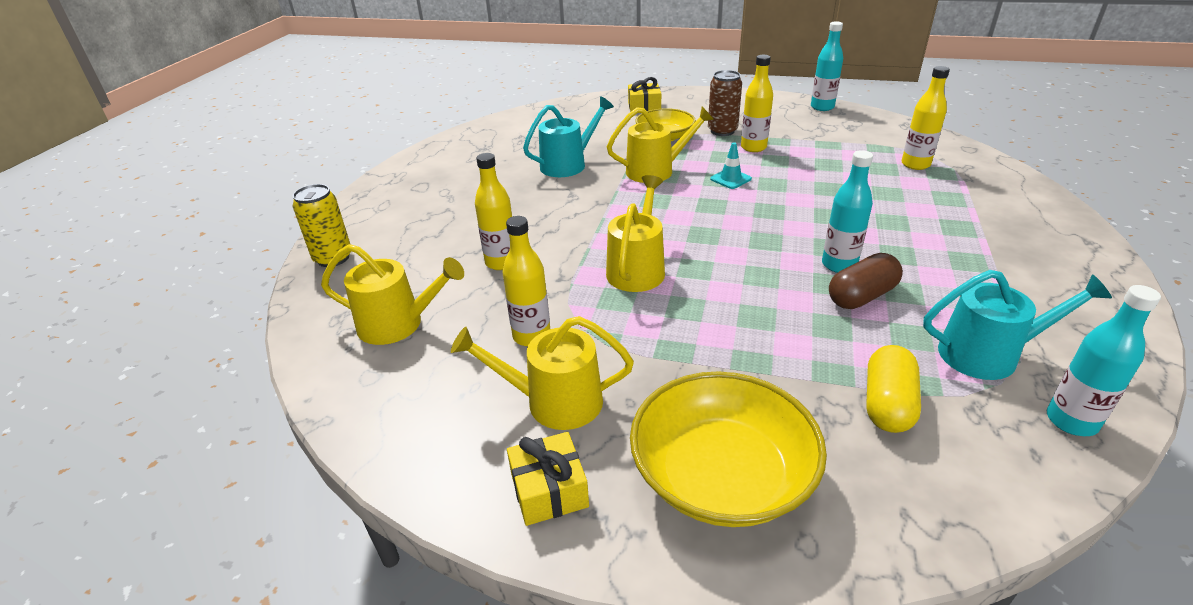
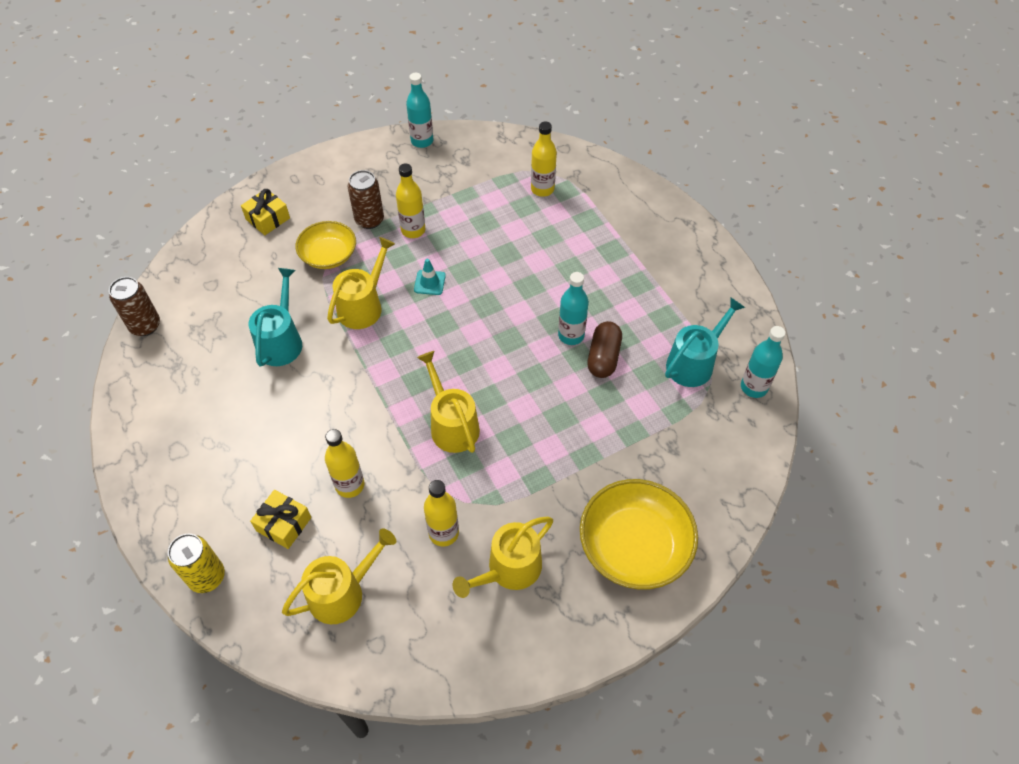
camera: 45 degrees left, 20 degrees up
yellow gift [507,432,589,526] -> yellow gift moved to [250,490,311,549]
yellow capsule [866,345,921,433] -> none
none -> brown can [109,277,160,336]

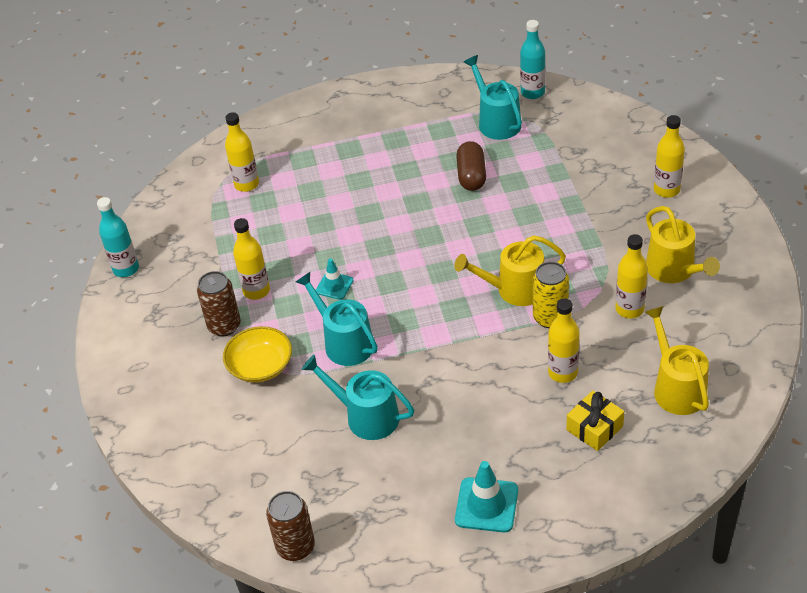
camera: 70 degrees left, 10 degrees down
yellow can [168,534,225,593] -> yellow can moved to [533,262,569,328]
yellow gift [241,189,290,235] -> none
yellow watering can [327,237,395,329] -> turquoise watering can [296,272,378,366]
turquoise bottle [558,272,589,345] -> none
yellow bowl [580,479,698,590] -> yellow bottle [654,115,685,198]
brown capsule [587,321,622,378] -> brown capsule turned 60 degrees clockwise [456,141,486,191]
none -> turquoise traffic cone [455,461,518,533]

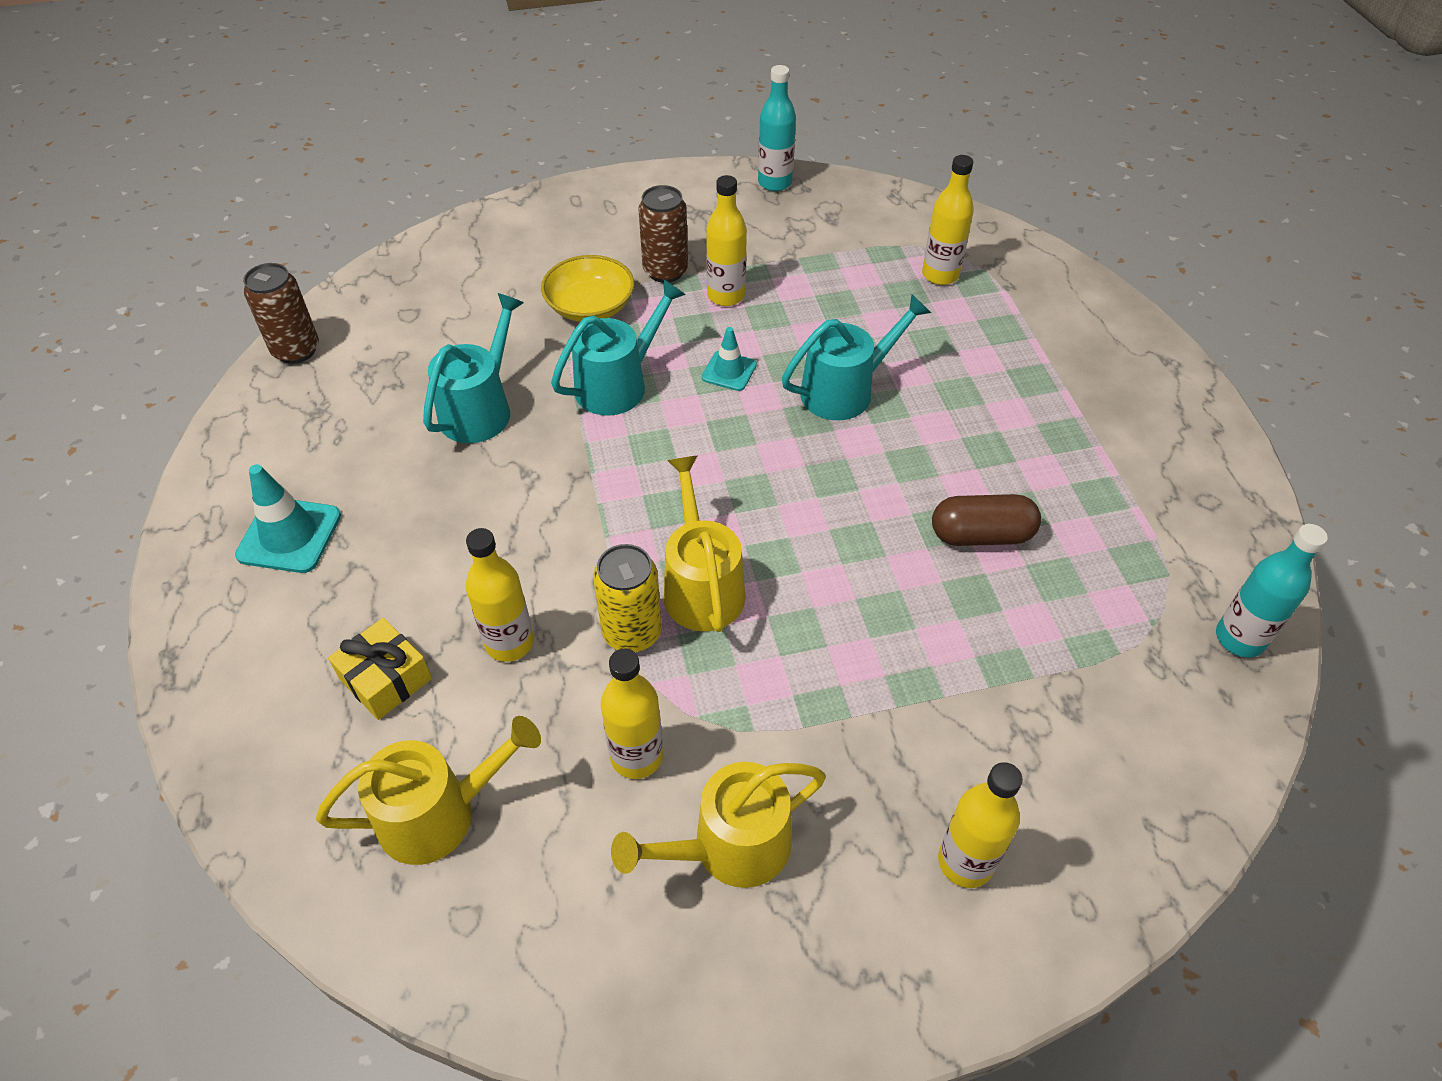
camera: 85 degrees right, 5 degrees up
turquoise watering can [464,55,522,140] -> turquoise watering can moved to [782,294,931,420]

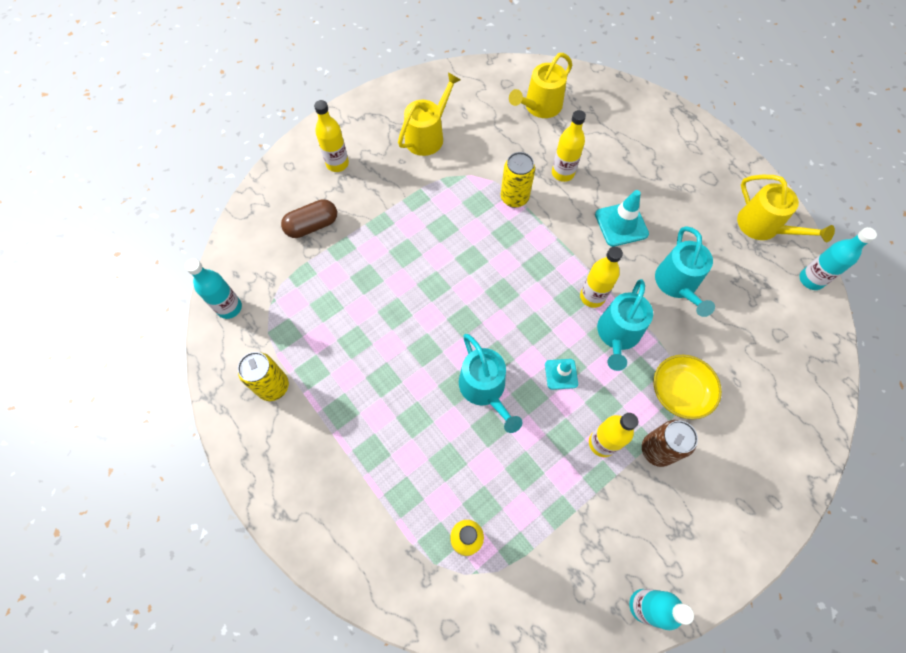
camera: 155 degrees right, 15 degrees up
turquoise traffic cone [235,464,341,573] -> turquoise traffic cone moved to [595,190,649,247]
brown can [243,263,319,364] -> turquoise bottle [800,227,877,290]
yellow gift [328,618,432,720] -> none
yellow bottle [601,649,663,779] -> yellow bottle moved to [580,246,623,308]
yellow watering can [664,456,746,632] -> yellow watering can moved to [737,175,835,242]
turquoise watering can [782,294,931,420] -> turquoise watering can turned 60 degrees counterclockwise [459,334,522,433]
brown capsule [932,494,1041,546] -> brown capsule moved to [281,199,337,238]
none -> yellow can [238,352,289,401]

